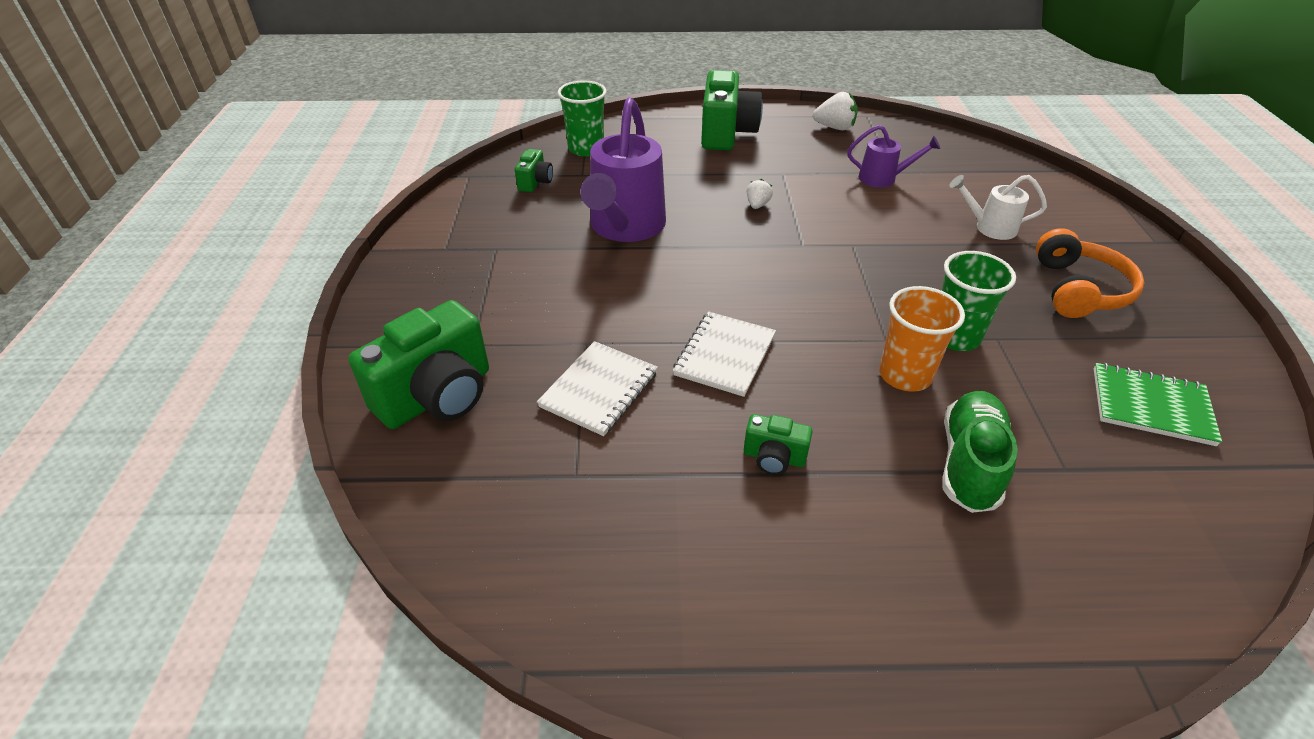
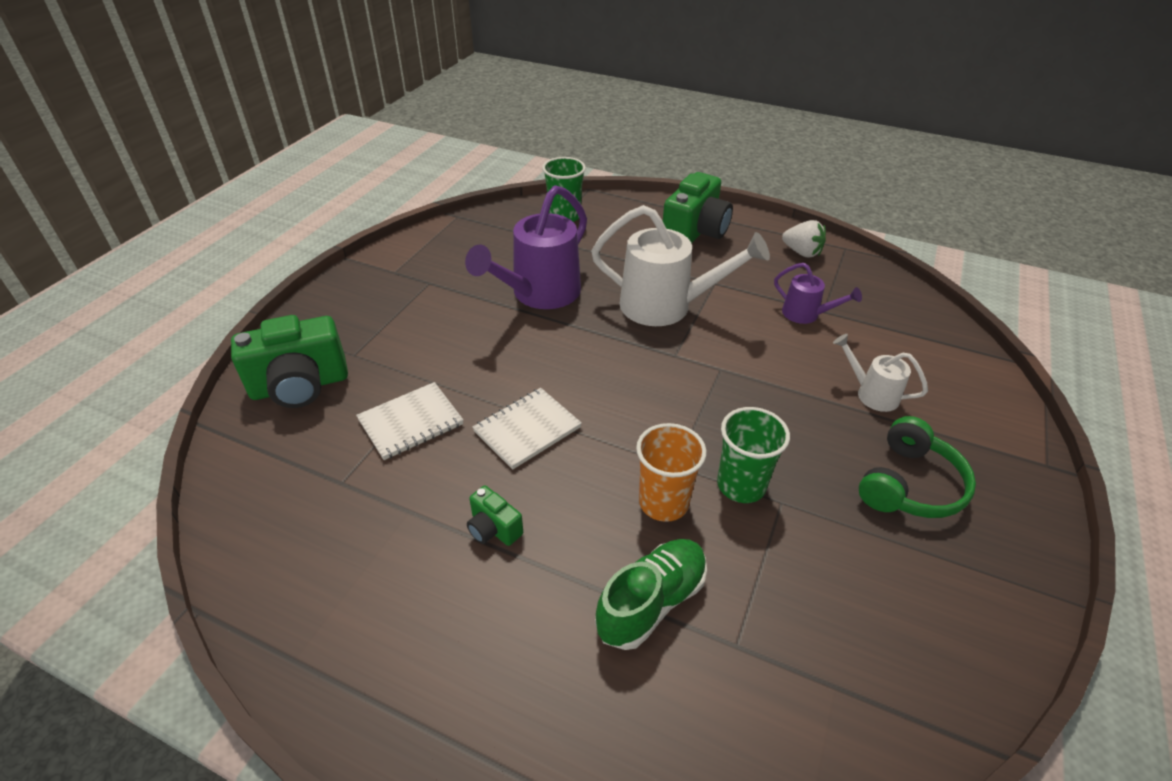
camera: 25 degrees right, 0 degrees up
green camera [515,149,553,192] -> none
white strawberry [747,179,773,209] -> white watering can [591,205,770,326]
orange headphones [1036,228,1144,318] -> green headphones [859,416,976,518]
green notebook [1094,363,1222,446] -> none

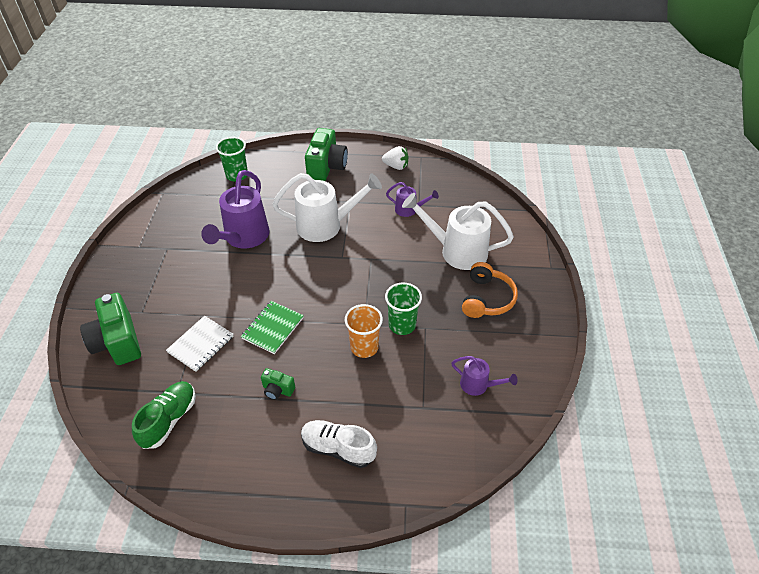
camera: 20 degrees left, 5 degrees up
green camera [231,315,348,408] -> green camera turned 105 degrees clockwise [80,293,141,365]
white notebook [472,388,582,470] -> green notebook [241,301,304,354]
green shoe [595,539,707,650] -> green shoe moved to [132,381,196,449]
white watering can [833,334,928,412] -> white watering can [402,193,514,270], size x1.96
green headphones [859,416,976,518] -> orange headphones [462,262,518,318]
none -> white shoe [301,420,377,468]
none -> purple watering can [451,356,517,396]

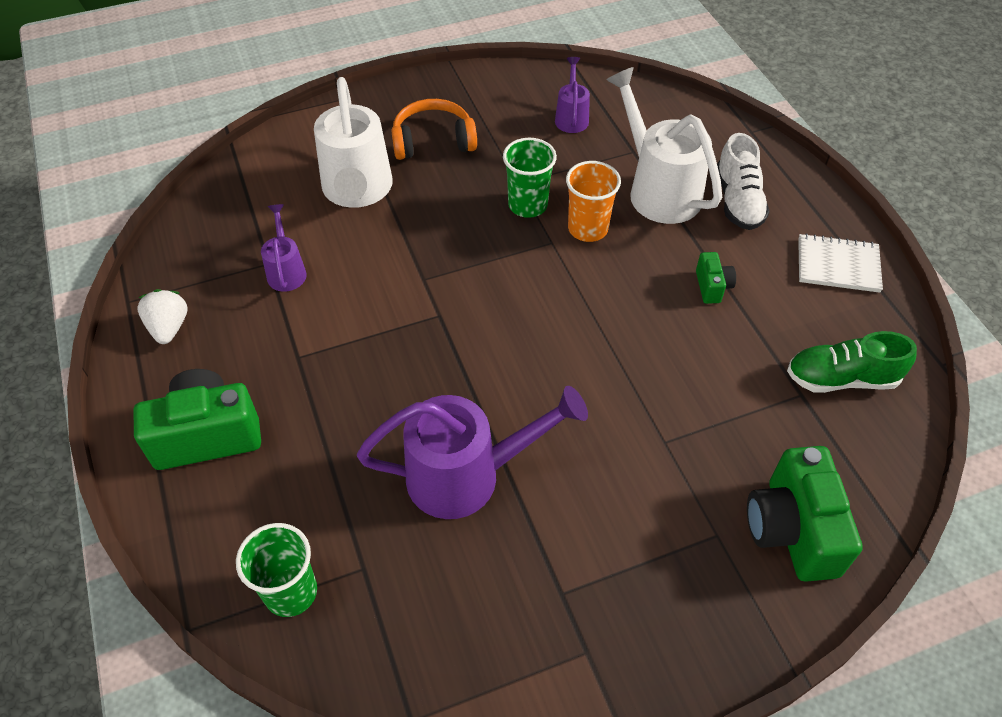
camera: 115 degrees left, 5 degrees up
green camera [80,293,141,365] -> green camera turned 135 degrees clockwise [747,446,863,582]
white notebook [166,316,233,372] -> white notebook moved to [798,233,883,293]
green notebook [241,301,304,354] -> none
white watering can [272,173,382,242] -> white watering can moved to [606,67,722,224]

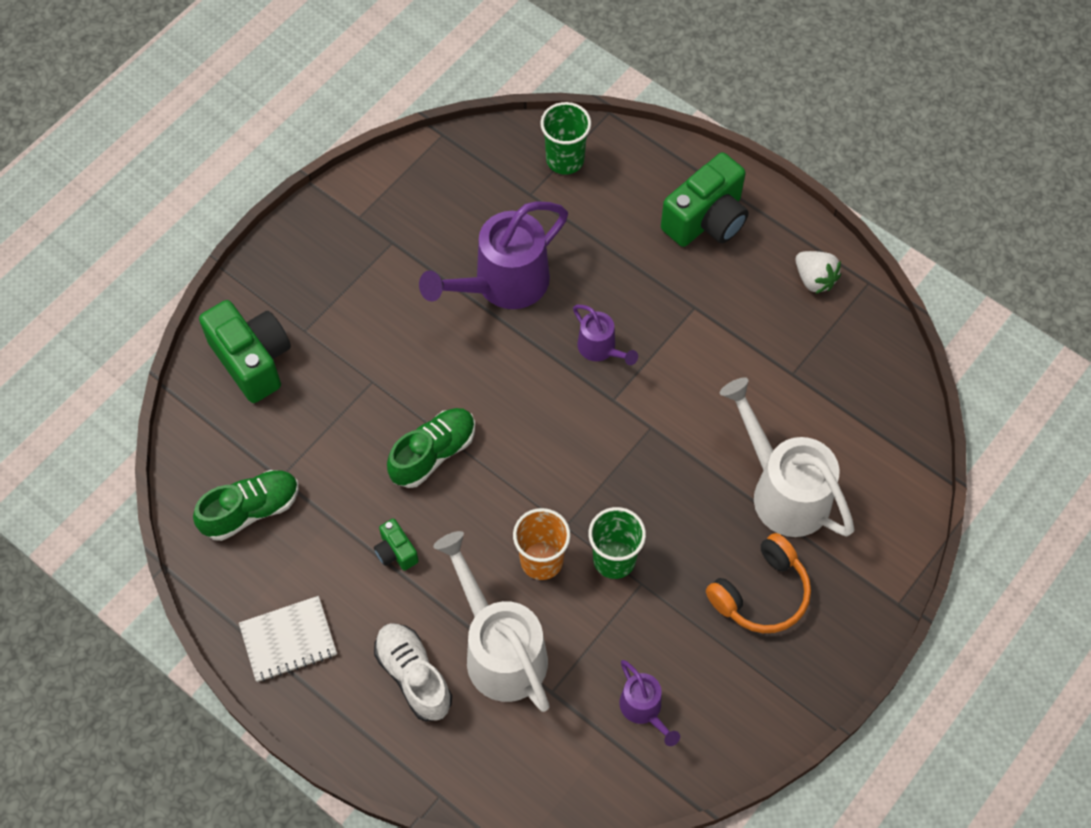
camera: 150 degrees right, 10 degrees up
purple watering can [261,204,307,292] -> purple watering can moved to [573,305,638,365]
white watering can [606,67,722,224] -> white watering can turned 150 degrees counterclockwise [433,531,550,712]
none -> green shoe [387,408,475,488]

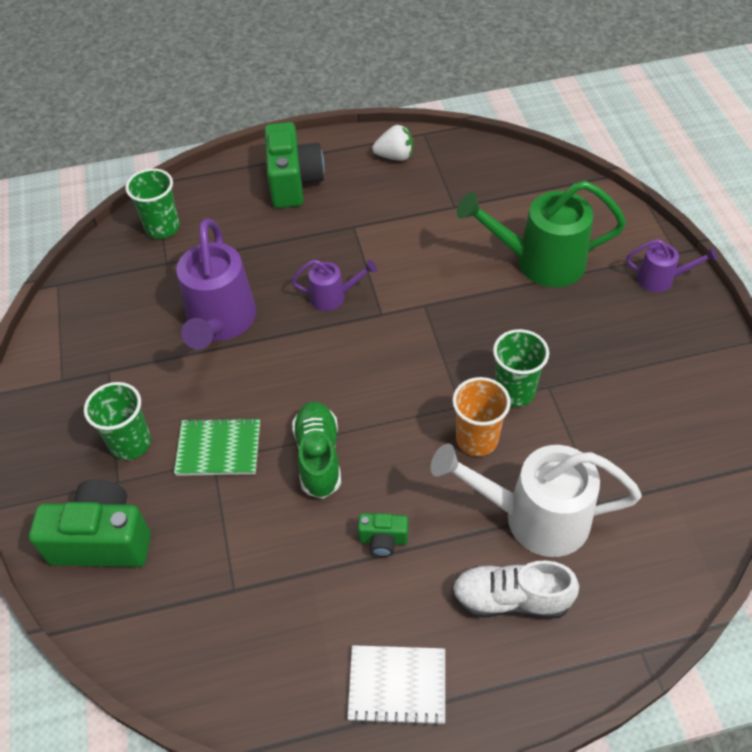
camera: 50 degrees left, 10 degrees down
green shoe [193,470,299,541] -> none
white notebook [239,596,337,682] -> white notebook turned 75 degrees clockwise [347,645,445,726]
purple watering can [619,660,680,746] -> purple watering can moved to [626,239,718,292]
orange headphones [706,533,811,633] -> none
white watering can [720,377,855,537] -> green watering can [457,181,626,287]
none -> green cup [84,382,151,460]
none -> green notebook [174,418,260,476]

